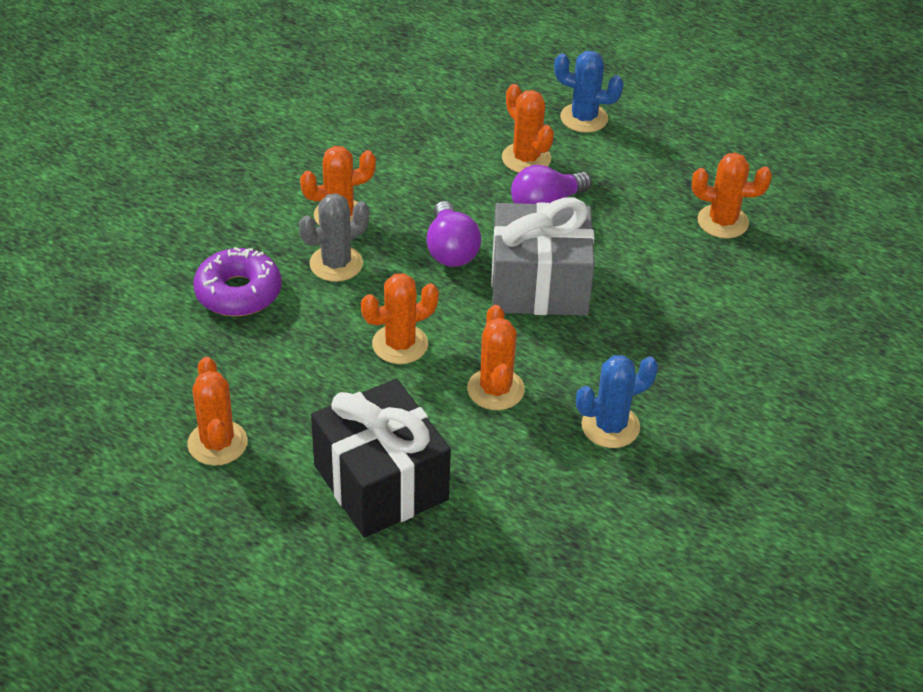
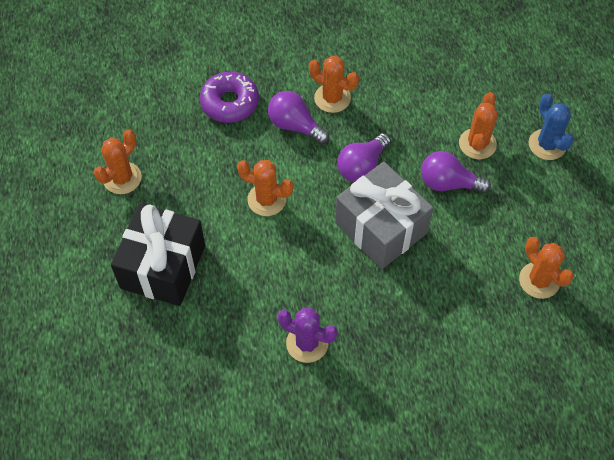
camera: 50 degrees right, 15 degrees up
grey cactus [299,193,369,282] -> purple light bulb [268,91,329,144]
orange cactus [467,305,525,410] -> none
blue cactus [576,355,658,448] -> purple cactus [278,308,338,363]

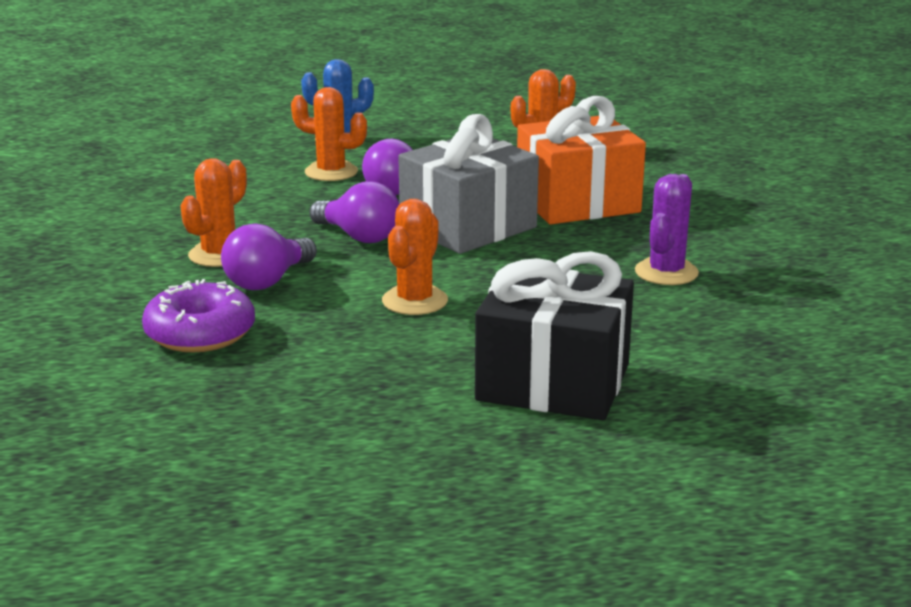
camera: 90 degrees left, 35 degrees down
orange cactus [94,129,142,194] -> none
none -> orange gift [517,96,646,224]

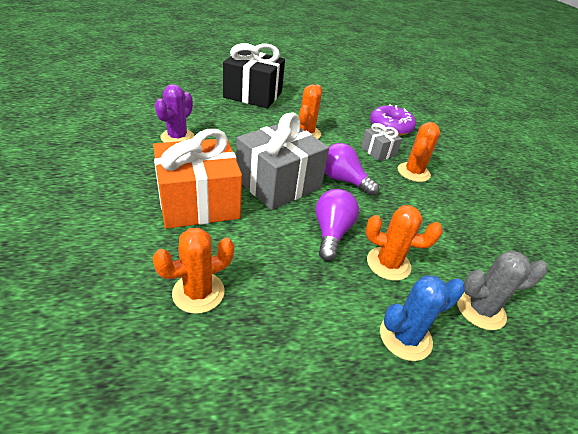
camera: 175 degrees right, 15 degrees up
purple light bulb [221,223,317,290] -> grey gift [361,123,402,161]
none -> grey cactus [457,250,547,330]

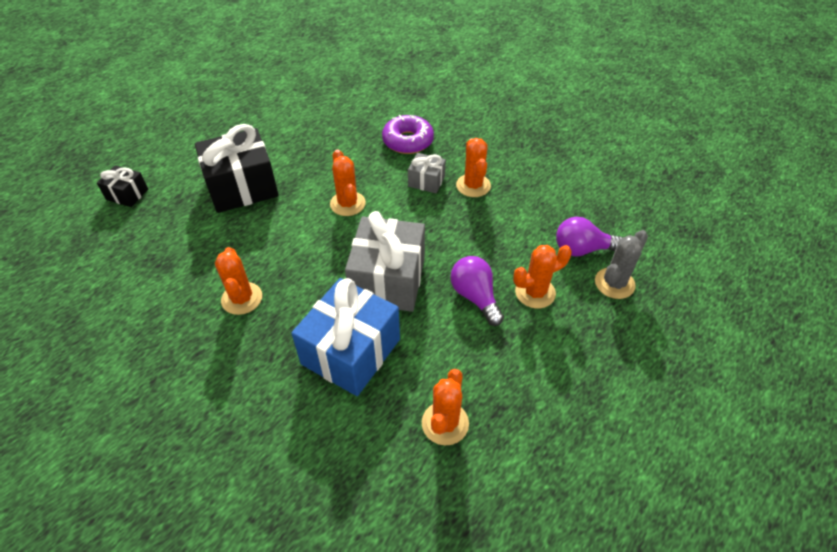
camera: 35 degrees left, 10 degrees up
orange gift [153,129,242,229] -> blue gift [291,278,400,396]
purple cactus [155,84,195,143] -> orange cactus [215,247,262,315]
purple light bulb [325,143,379,196] -> purple light bulb moved to [556,217,622,257]
blue cactus [380,275,465,361] -> none
none -> black gift [97,165,148,207]

